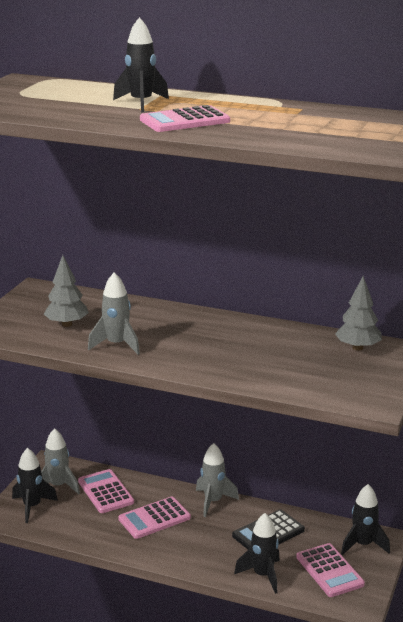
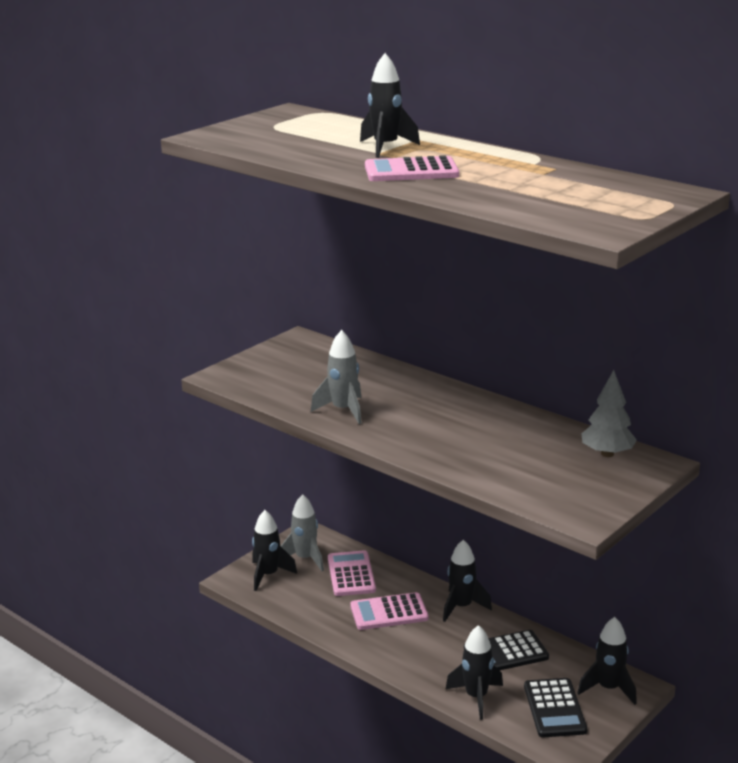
camera: 20 degrees right, 0 degrees up
grey tree [44,255,89,327] -> none
grey rocket [196,443,239,517] -> black rocket [443,540,492,622]
pink calculator [296,543,365,597] -> black calculator [524,678,587,737]

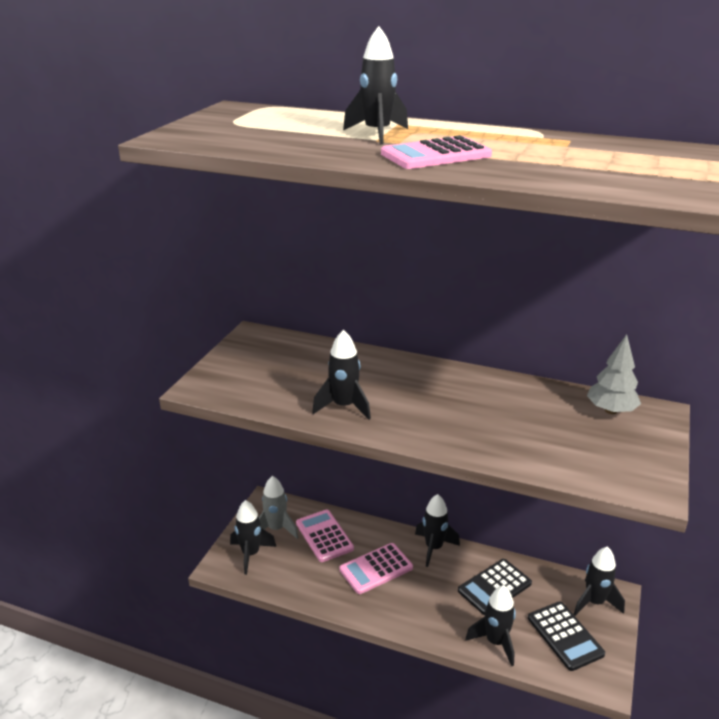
camera: 20 degrees left, 5 degrees up
grey rocket [311,330,362,424] -> black rocket [312,330,371,420]

